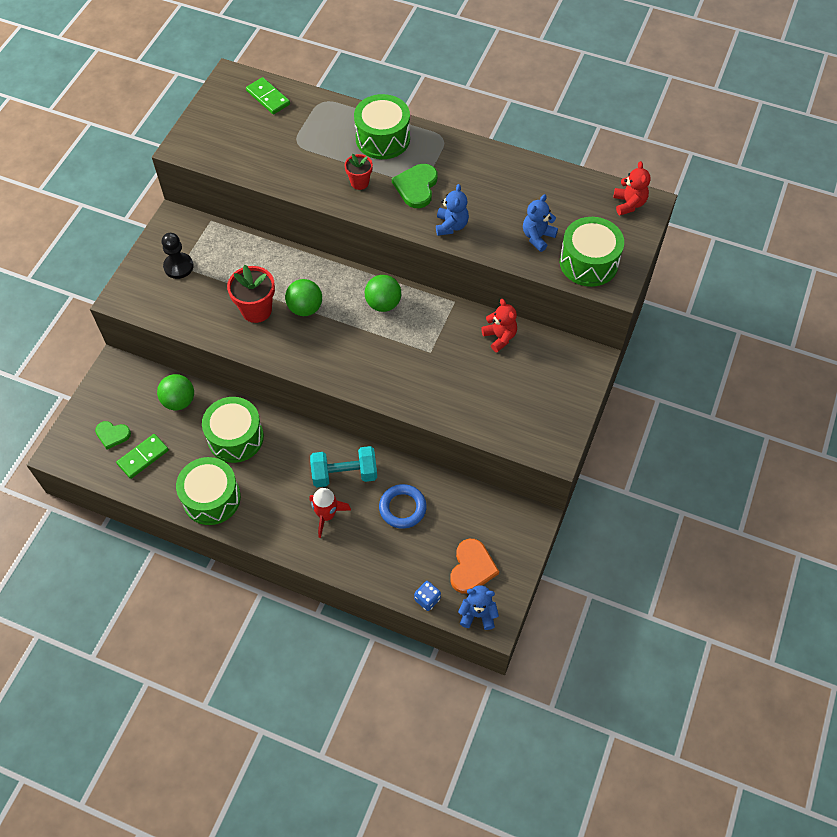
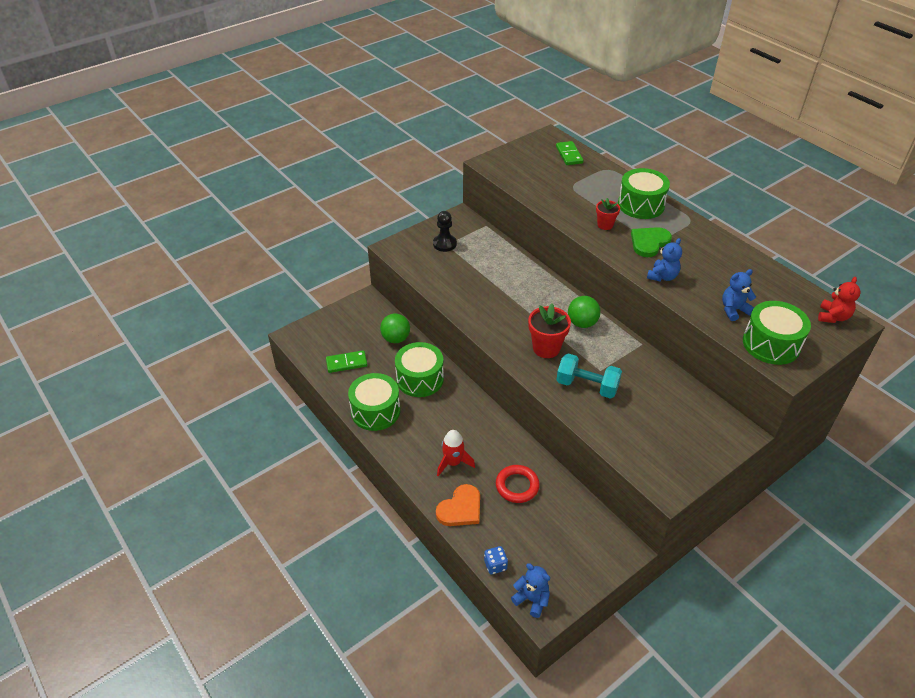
camera: 30 degrees right, 15 degrees down
green heart [95,421,131,449] -> none
red flower pot [227,265,275,323] -> red flower pot moved to [528,304,571,358]
green ball [285,279,322,316] -> none
turquoise dumbbell [310,446,377,487] -> turquoise dumbbell moved to [557,353,622,399]
blue ring [379,484,427,529] -> red ring [496,465,540,503]
orange heart [450,539,499,594] -> orange heart moved to [436,484,480,526]
red teddy bear [481,299,517,352] -> none

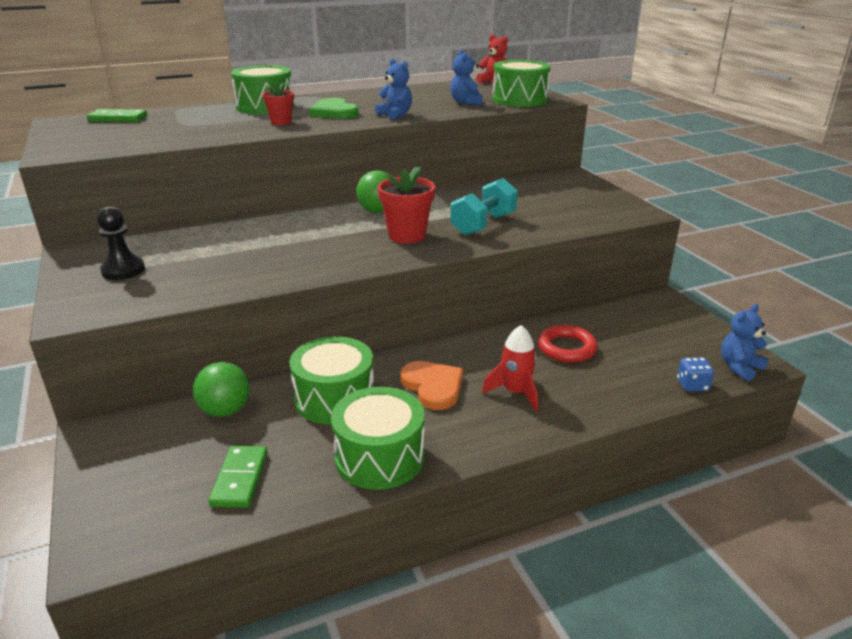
camera: 75 degrees left, 15 degrees down
orange heart [436,484,480,526] -> orange heart moved to [400,361,463,410]

